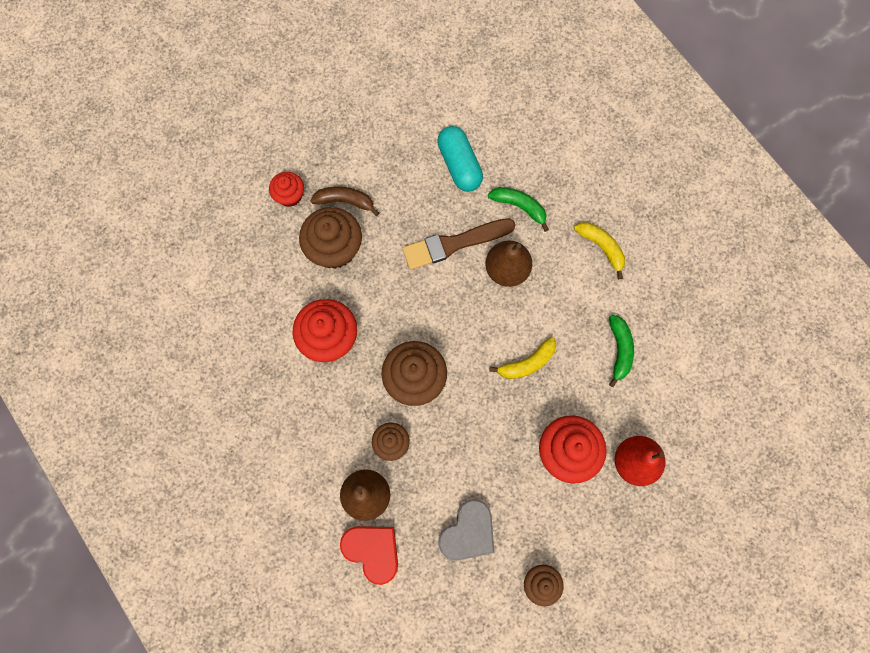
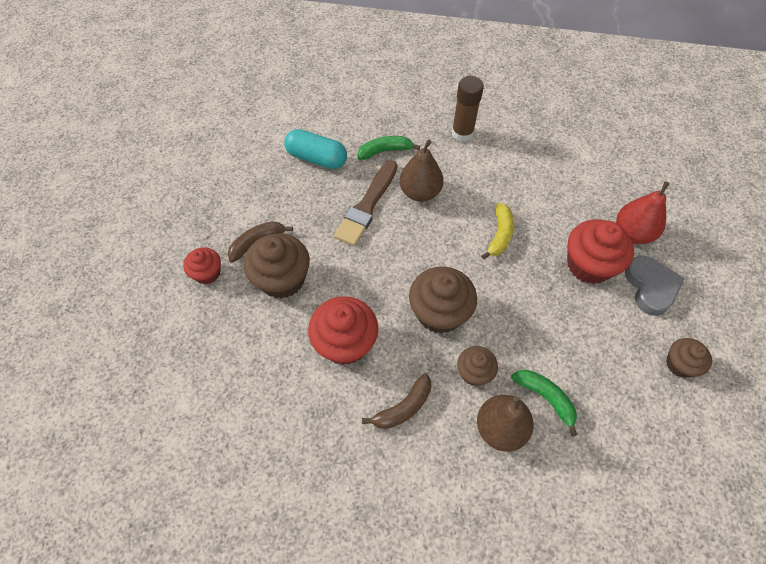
camera: 45 degrees left, 15 degrees down
red heart [340,526,398,585] -> none
grey heart [438,499,494,561] -> grey heart moved to [625,256,685,316]
yellow banana [574,222,625,279] -> brown glue stick [452,76,484,142]
green banana [609,315,634,387] -> green banana moved to [511,370,577,436]
none -> brown banana [362,373,431,429]

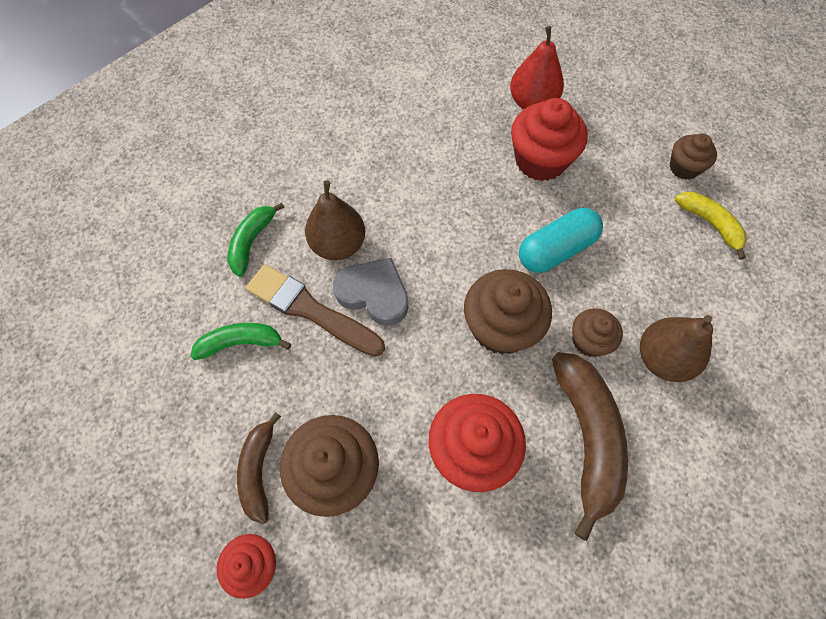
camera: 55 degrees left, 5 degrees up
turquoise capsule [284,129,347,169] -> turquoise capsule moved to [519,208,603,273]
brown brush [334,160,397,246] -> brown brush turned 150 degrees clockwise [246,264,385,357]
brown banana [362,373,431,429] -> brown banana [552,352,628,541], size x1.72
brown glue stick [452,76,484,142] -> none
yellow banana [481,203,514,260] -> yellow banana moved to [675,192,747,259]
green banana [511,370,577,436] -> green banana moved to [190,323,291,360]
grey heart [625,256,685,316] -> grey heart moved to [333,258,408,326]

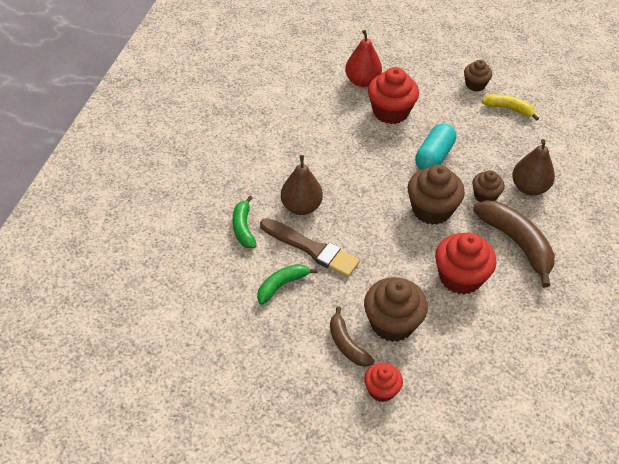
camera: 30 degrees left, 15 degrees down
brown brush [246,264,385,357] -> brown brush turned 150 degrees counterclockwise [260,218,360,277]
grey heart [333,258,408,326] -> none

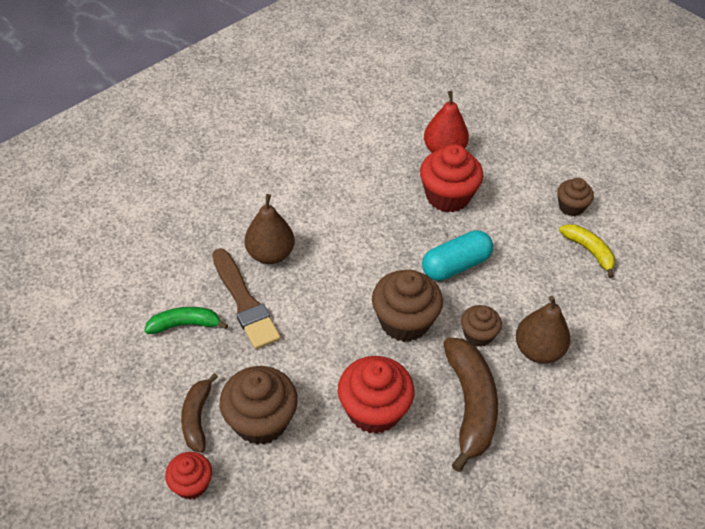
camera: 30 degrees right, 0 degrees up
green banana [233,196,257,248] -> none

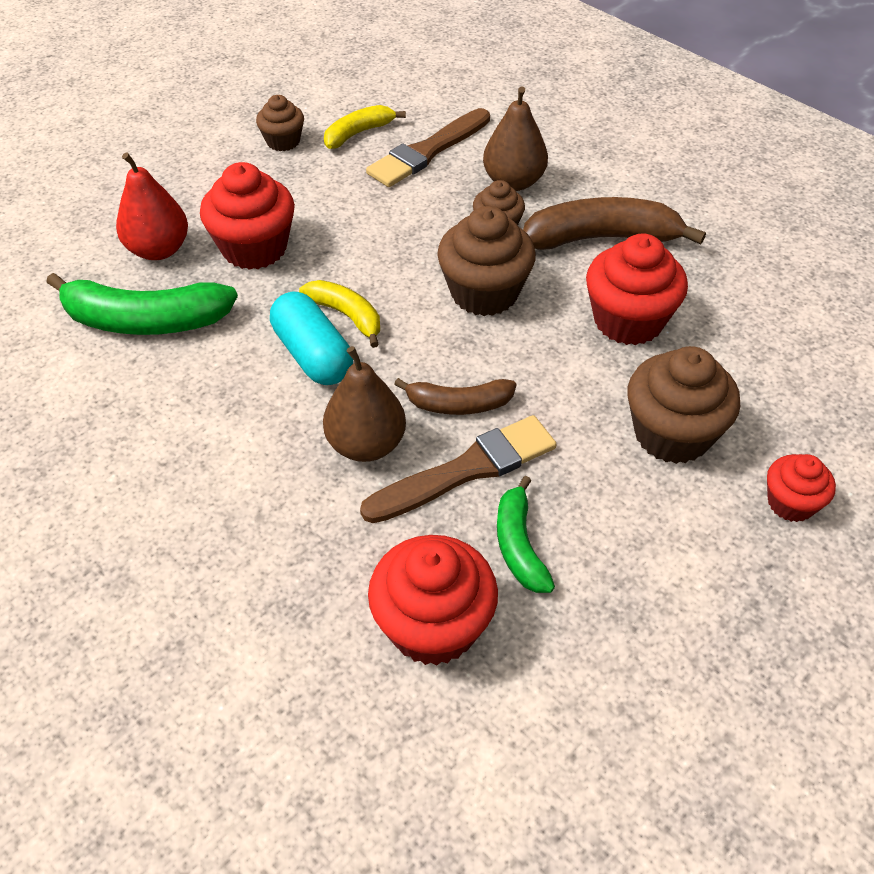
camera: 90 degrees left, 0 degrees up
brown banana [181,373,218,453] -> brown banana moved to [394,378,516,415]
turquoise capsule [422,230,493,281] -> turquoise capsule moved to [270,292,353,385]
none -> green banana [46,273,238,335]
none -> yellow banana [299,280,380,348]
none -> brown brush [366,108,490,187]
none -> red cupcake [368,535,498,666]

